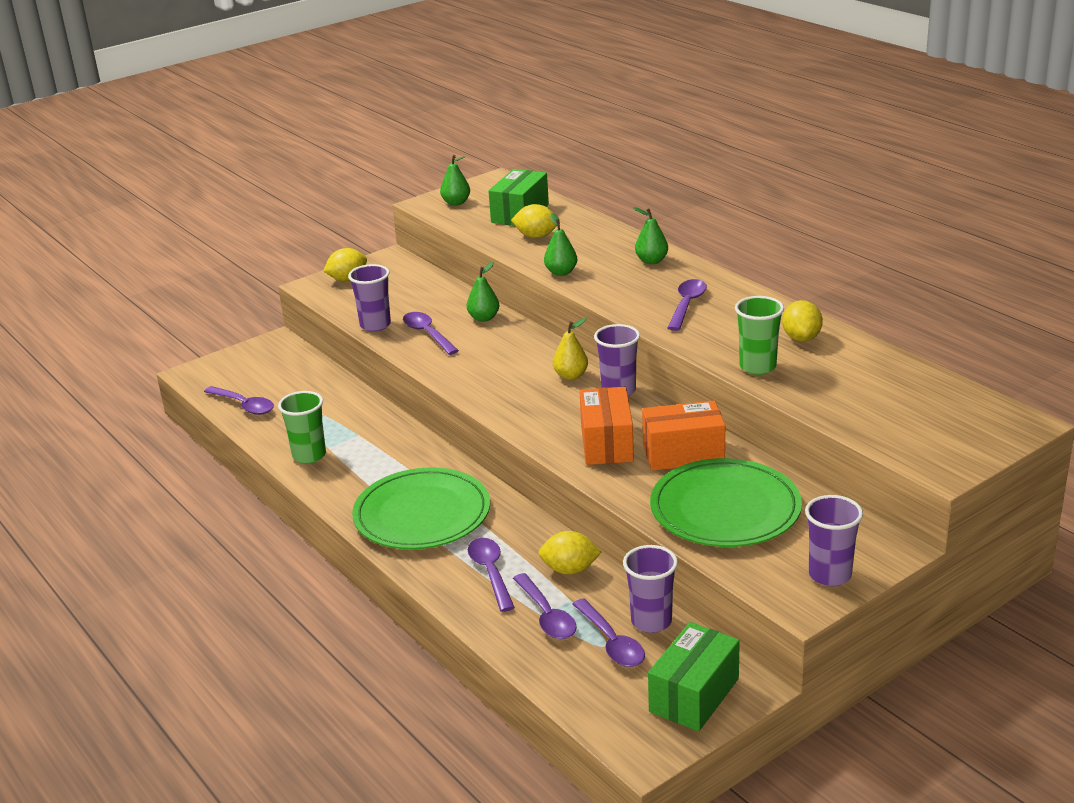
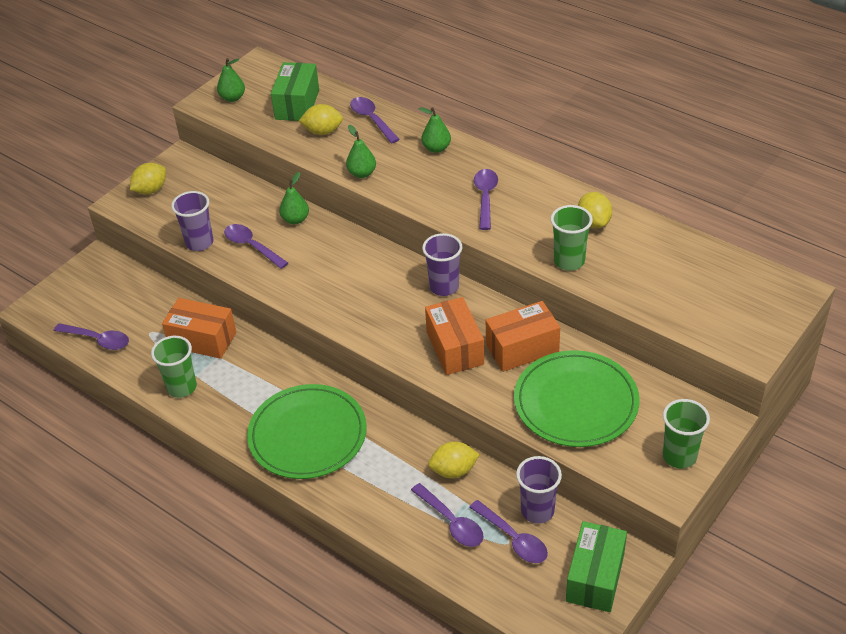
camera: 15 degrees left, 15 degrees up
purple spoon [468,538,515,612] -> purple spoon moved to [350,97,400,144]
yellow pear [553,318,588,380] -> none
purple cup [805,495,863,586] -> green cup [663,399,710,469]
none -> orange box [162,298,236,359]

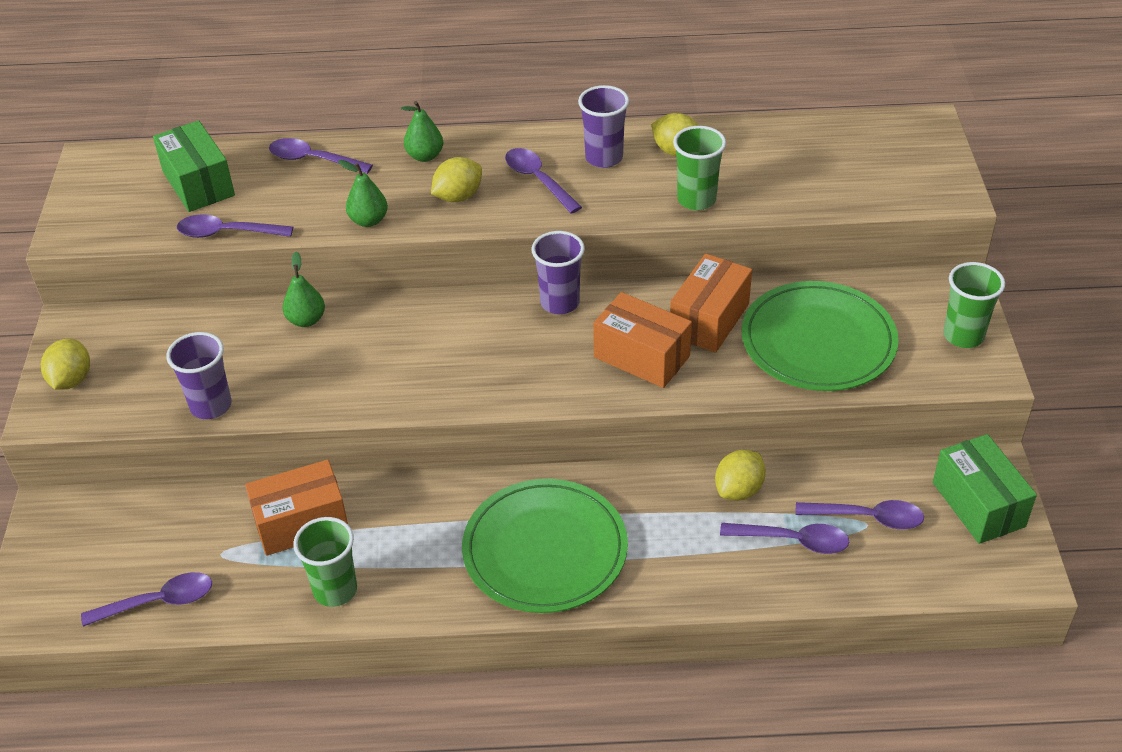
camera: 40 degrees left, 0 degrees up
green pear [217,58,245,102] -> none
purple spoon [224,224,288,269] -> purple spoon moved to [177,214,293,238]
yellow lemon [299,104,343,135] -> yellow lemon moved to [431,157,482,202]
purple cup [516,456,562,524] -> purple cup moved to [578,85,629,168]

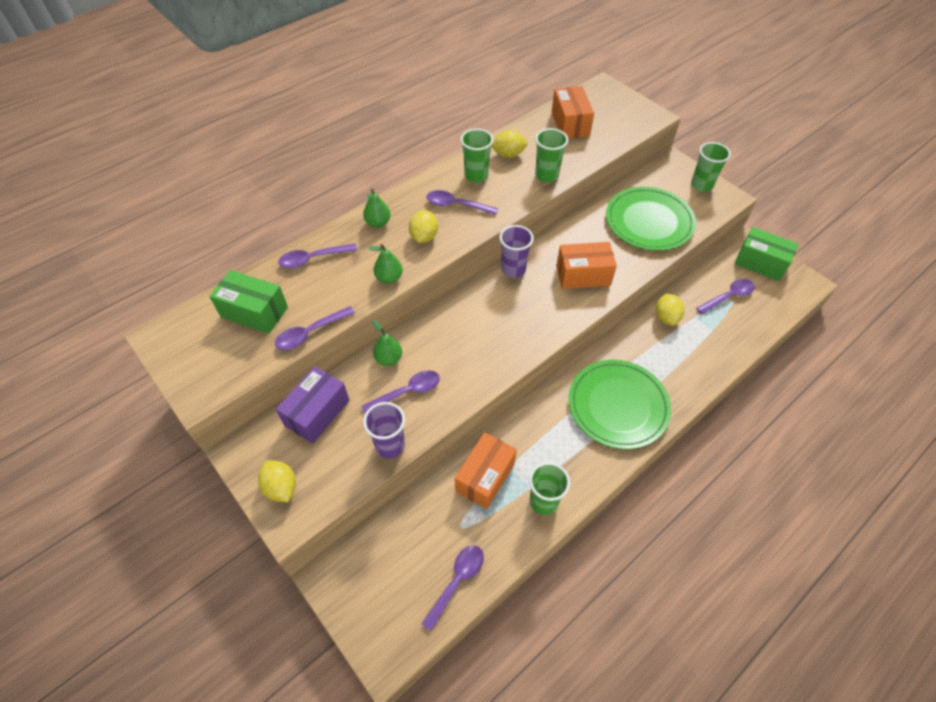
camera: 40 degrees left, 10 degrees up
purple cup [578,85,629,168] -> green cup [460,128,493,183]
orange box [670,254,752,353] -> orange box moved to [552,86,594,139]
purple spoon [720,523,849,554] -> purple spoon moved to [361,370,440,413]
none -> purple box [276,366,349,444]

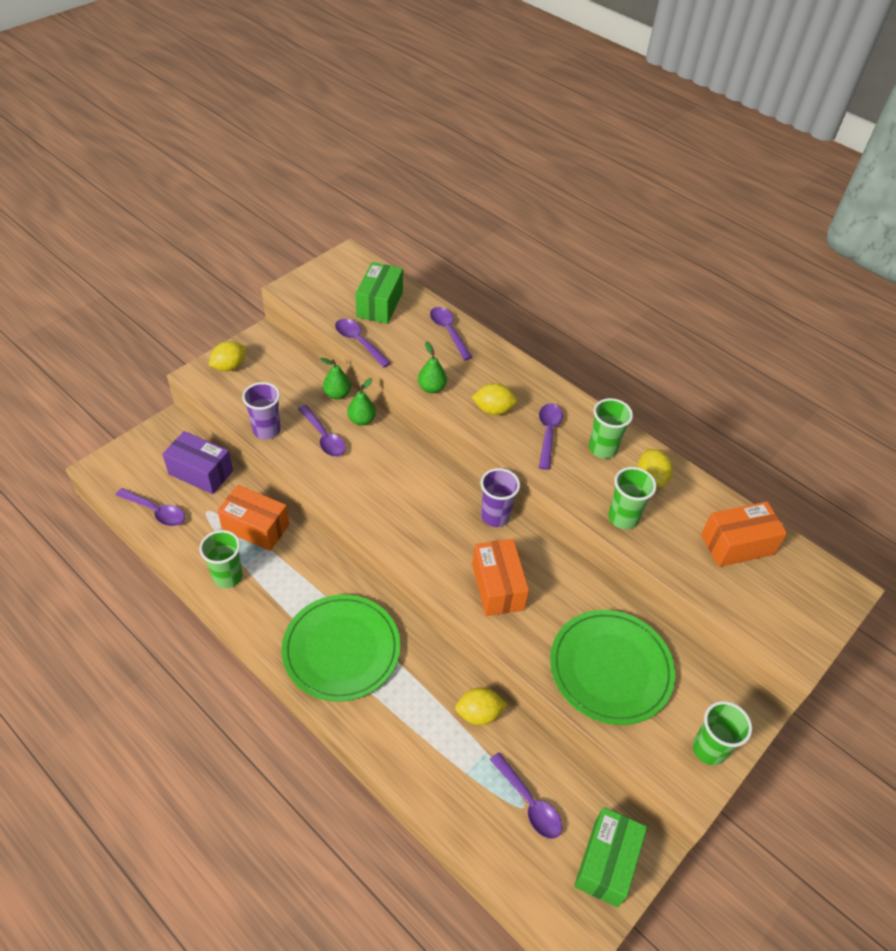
camera: 80 degrees right, 5 degrees down
purple box [276,366,349,444] -> purple box moved to [162,431,233,494]
green pear [363,189,390,228] -> green pear moved to [320,358,351,399]

